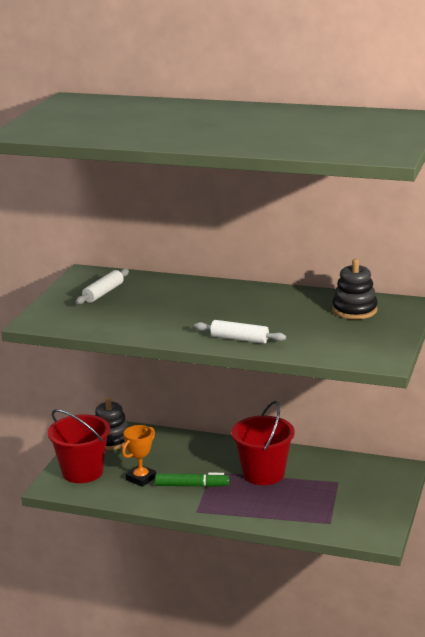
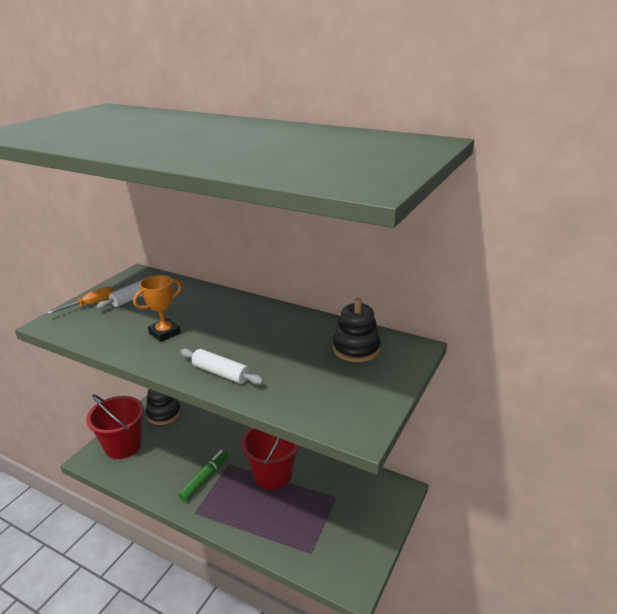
camera: 10 degrees right, 5 degrees up
orange trophy [122,425,156,487] -> orange trophy moved to [133,275,182,342]
green marker [155,473,229,487] -> green marker turned 75 degrees counterclockwise [178,449,228,502]
none -> orange screwdriver [47,286,114,314]

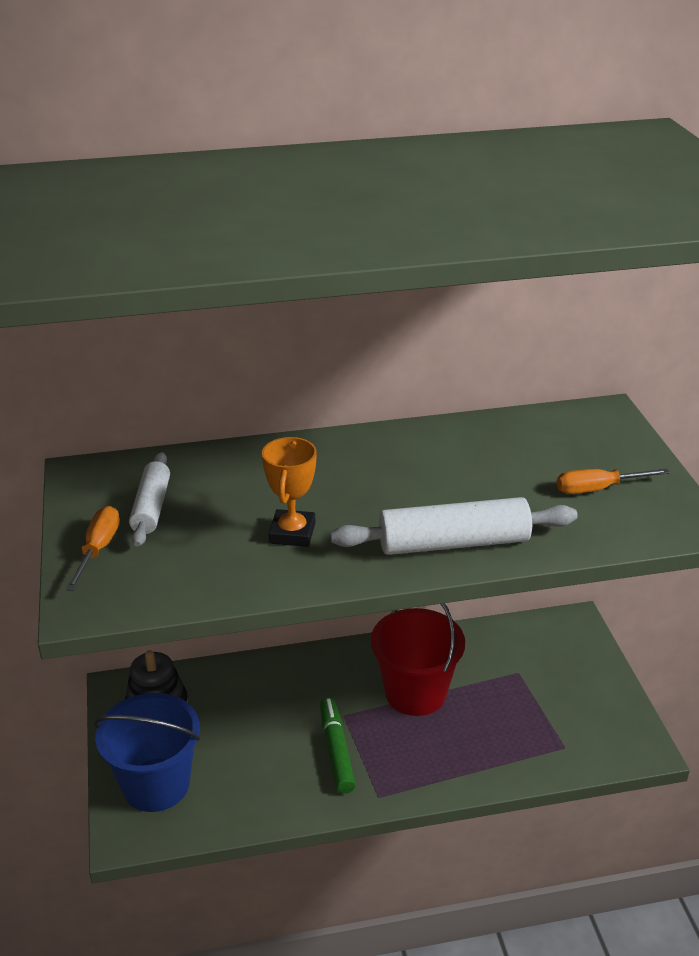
camera: 40 degrees left, 5 degrees up
red bucket [86,394,144,459] -> blue bucket [94,693,200,812]
white rolling pin [180,349,264,385] -> white rolling pin [330,497,577,555], size x1.57
black stacking toy [333,298,381,362] -> none
none -> orange screwdriver [557,469,670,494]

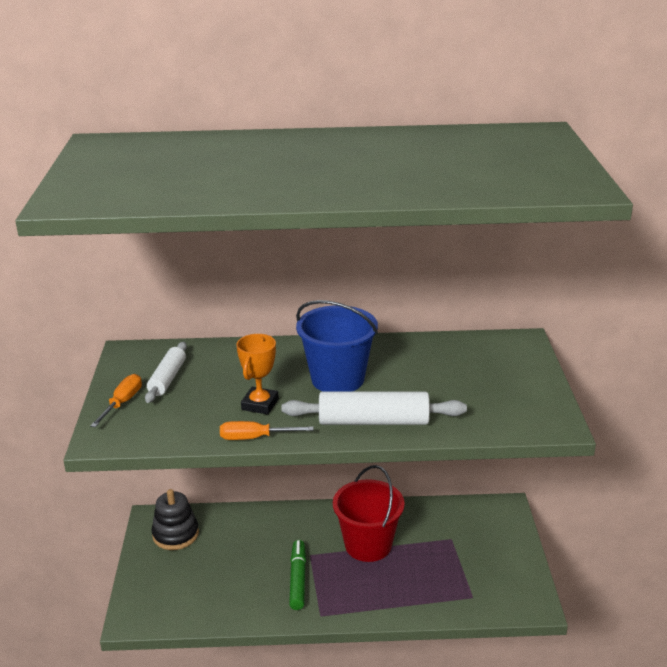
camera: 10 degrees right, 5 degrees down
blue bucket [94,693,200,812] -> blue bucket moved to [296,300,378,392]
orange screwdriver [557,469,670,494] -> orange screwdriver moved to [220,421,314,440]

